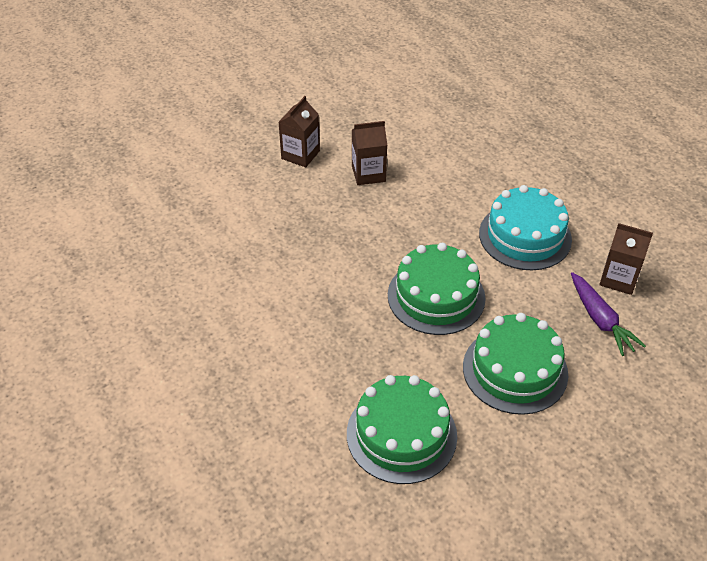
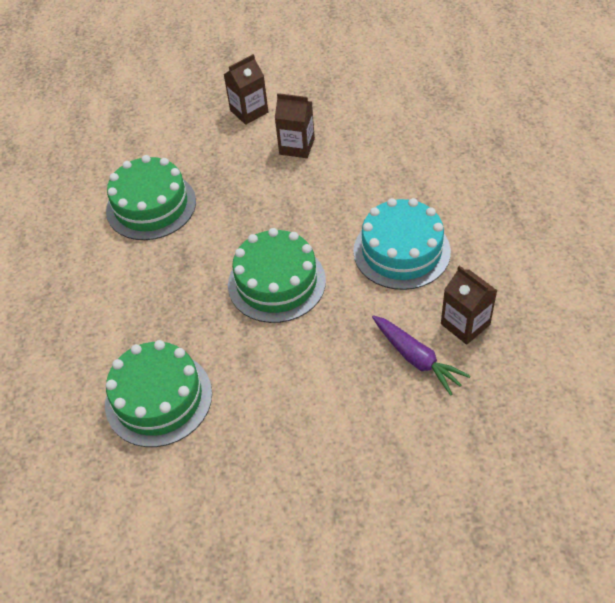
camera: 30 degrees right, 5 degrees up
green cake [463,313,568,415] -> green cake moved to [106,155,196,240]
purple carrot [571,272,646,356] -> purple carrot turned 45 degrees counterclockwise [372,315,470,396]

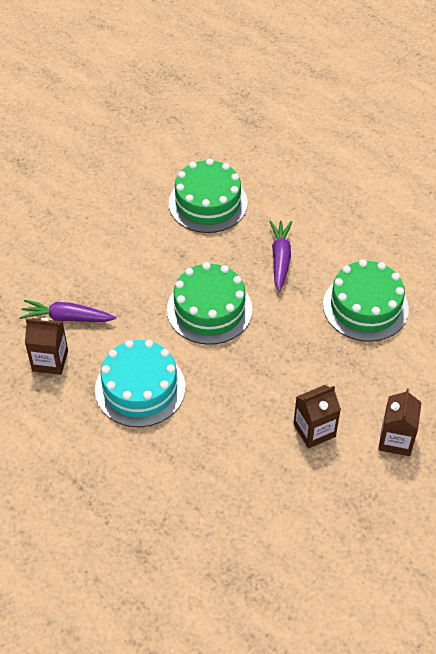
camera: 135 degrees right, 0 degrees up
none -> purple carrot [269,220,292,292]

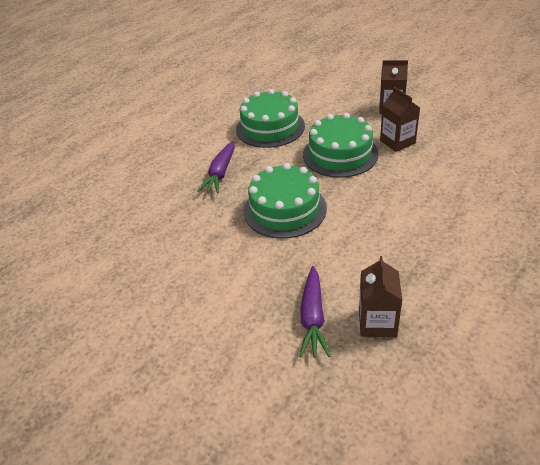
camera: 90 degrees left, 10 degrees down
turquoise cake [95,340,185,427] -> none
green cake [169,159,248,233] -> green cake moved to [303,113,379,178]
purple carrot [269,220,292,292] -> purple carrot turned 75 degrees counterclockwise [197,141,235,194]

